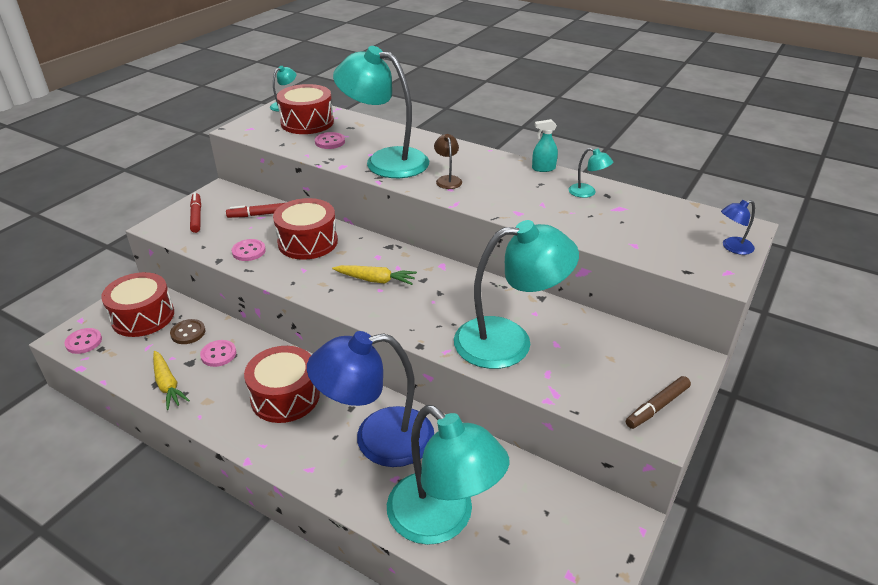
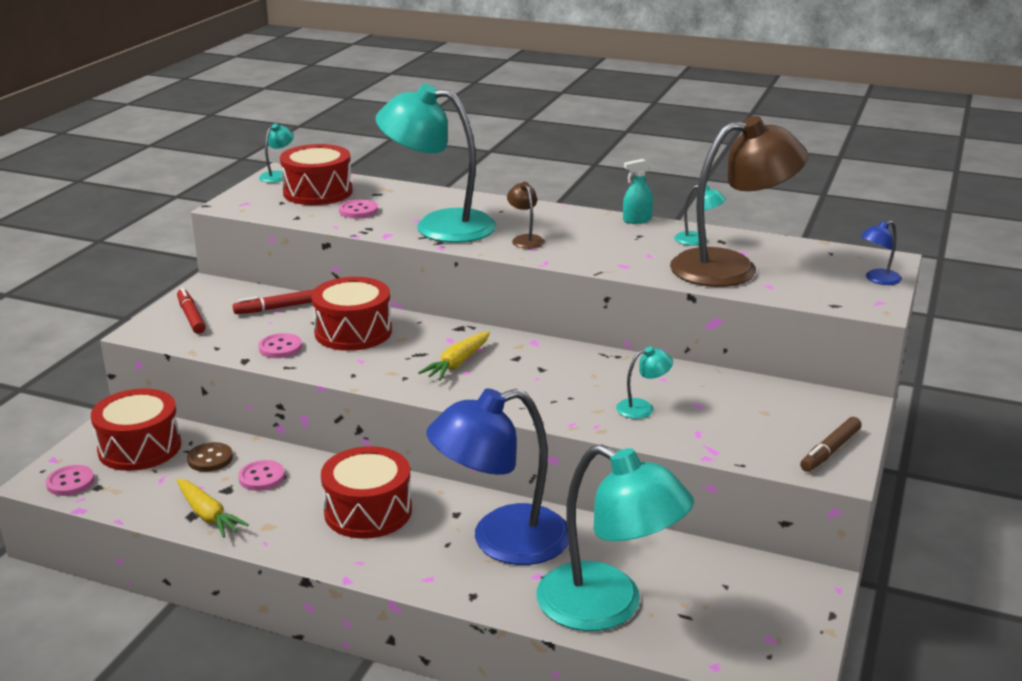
camera: 10 degrees left, 10 degrees down
yellow carrot [332,265,417,285] -> yellow carrot turned 120 degrees clockwise [418,331,490,381]
turquoise lamp [454,220,579,369] -> turquoise lamp [616,347,673,419], size x0.40
none -> brown lamp [670,116,808,287]

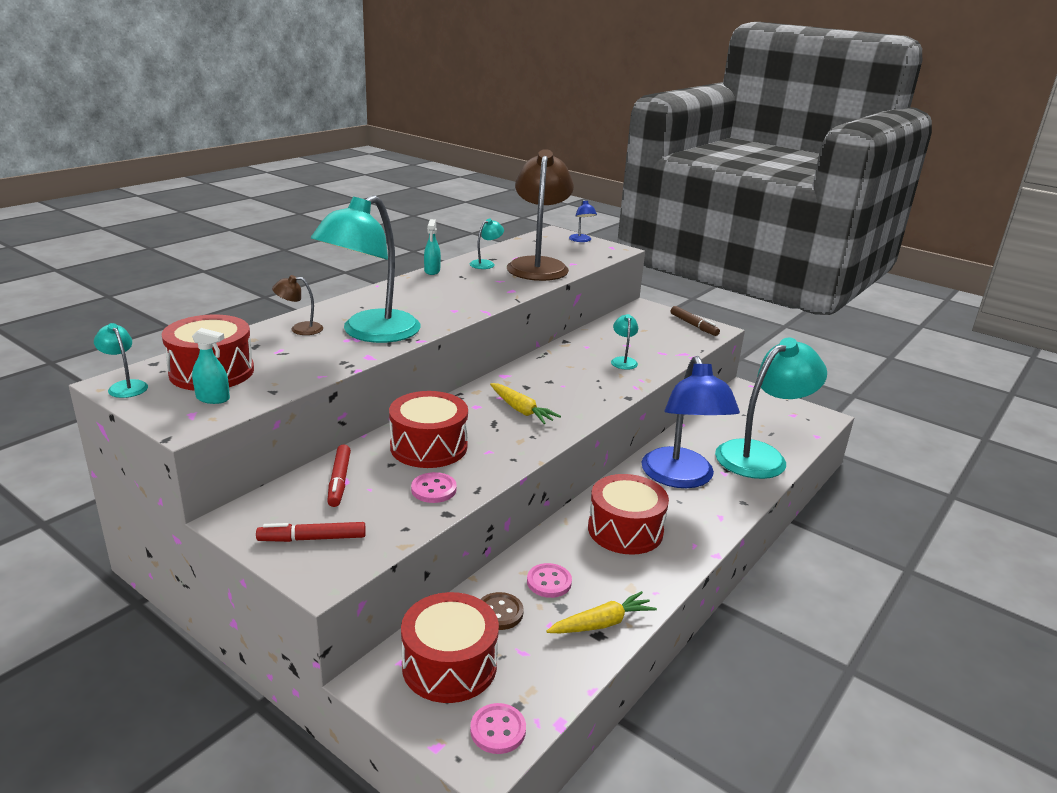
camera: 75 degrees left, 0 degrees up
pink button [339,199,378,219] -> none
brown lamp [507,182,545,249] -> brown lamp moved to [272,275,323,335]
none -> turquoise spray bottle [192,328,230,404]

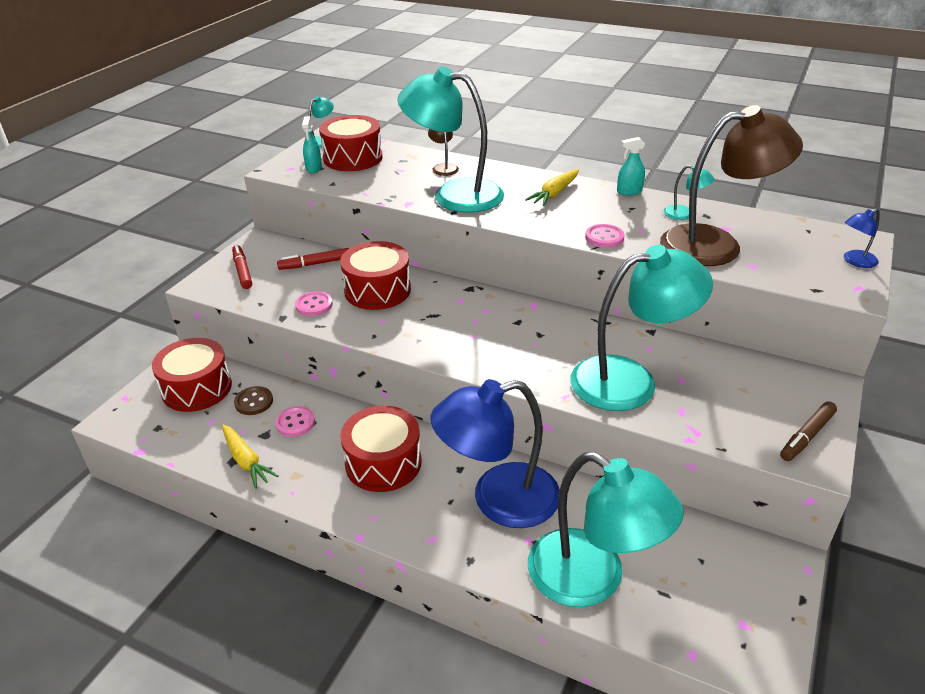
camera: 80 degrees right, 10 degrees up
pink button [470,703,526,754] -> pink button moved to [585,224,625,248]
yellow carrot [490,383,561,424] -> yellow carrot moved to [525,169,579,206]
turquoise lamp [611,314,638,370] -> turquoise lamp [570,245,713,411], size x2.47

